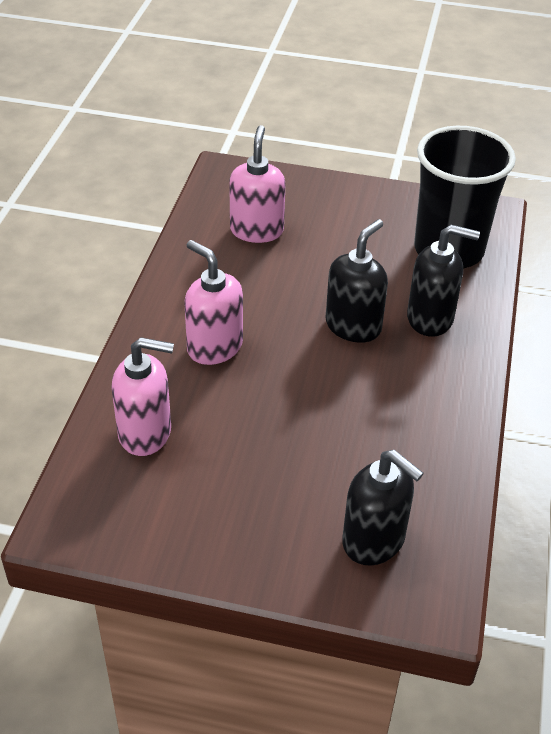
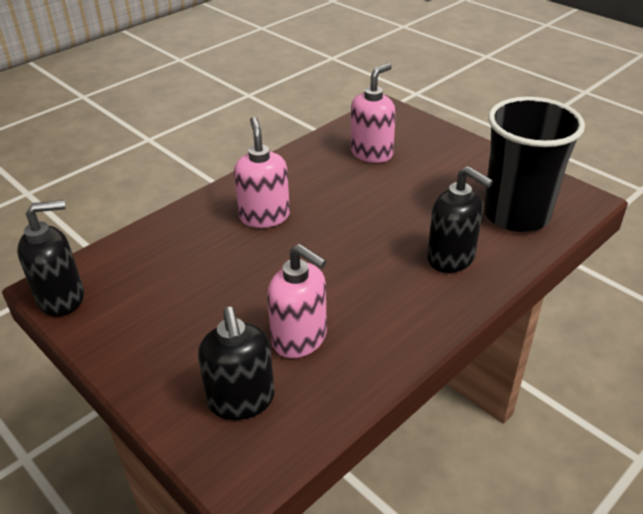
camera: 35 degrees right, 5 degrees down
pink soap dispenser [111,337,174,456] -> pink soap dispenser moved to [267,244,327,358]
black soap dispenser [326,219,388,343] -> black soap dispenser moved to [17,200,84,316]

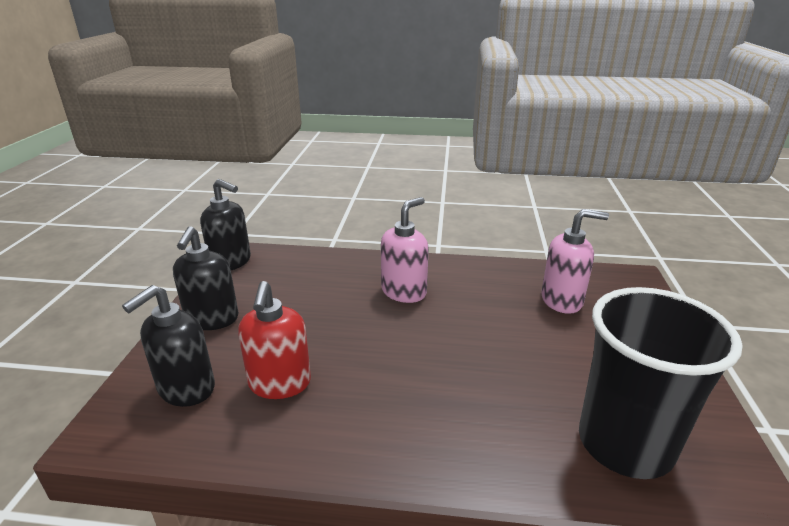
camera: 50 degrees right, 10 degrees down
pink soap dispenser [267,244,327,358] -> red soap dispenser [238,281,311,399]
black soap dispenser [427,166,493,273] -> black soap dispenser moved to [173,226,239,330]

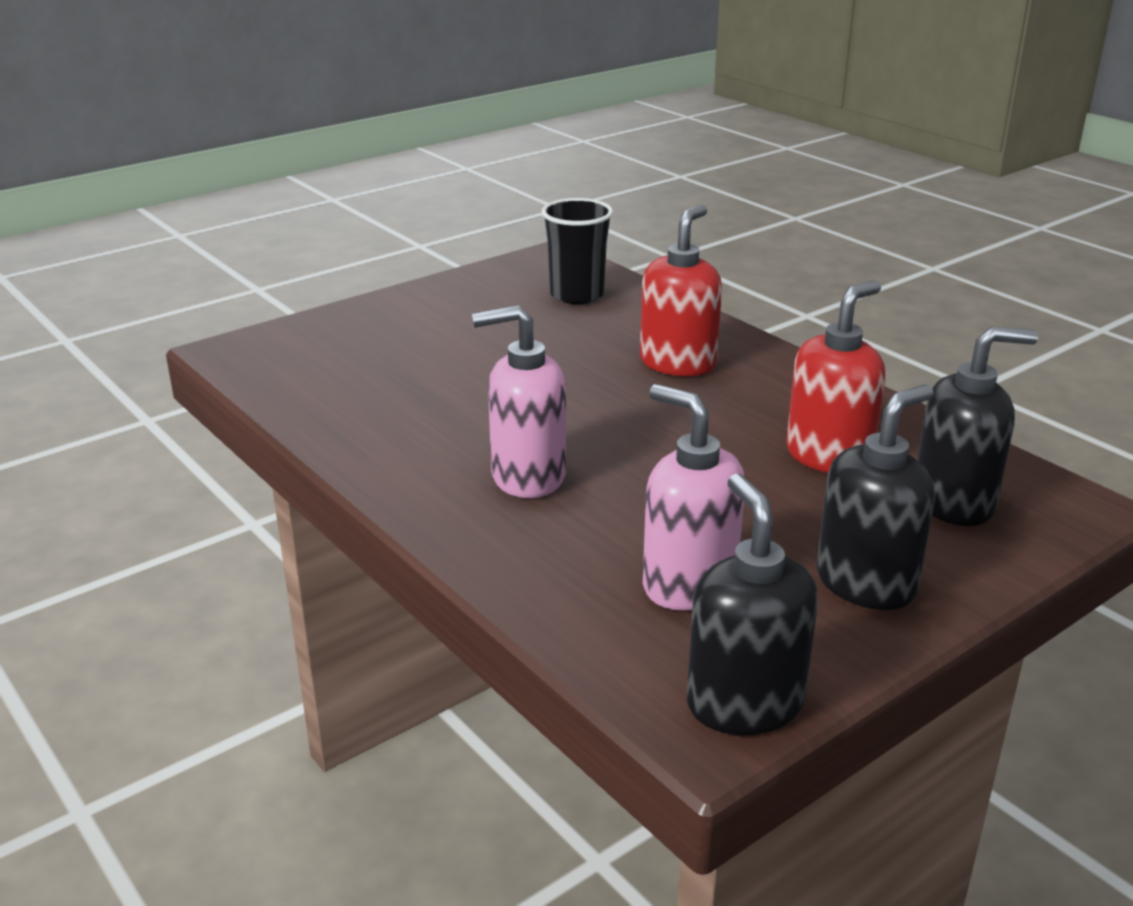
camera: 135 degrees left, 0 degrees up
pink soap dispenser [541,209,609,314] -> pink soap dispenser moved to [643,384,744,610]
black cup [579,287,743,479] -> black cup [541,198,613,304], size x0.59
none -> red soap dispenser [640,204,722,376]

